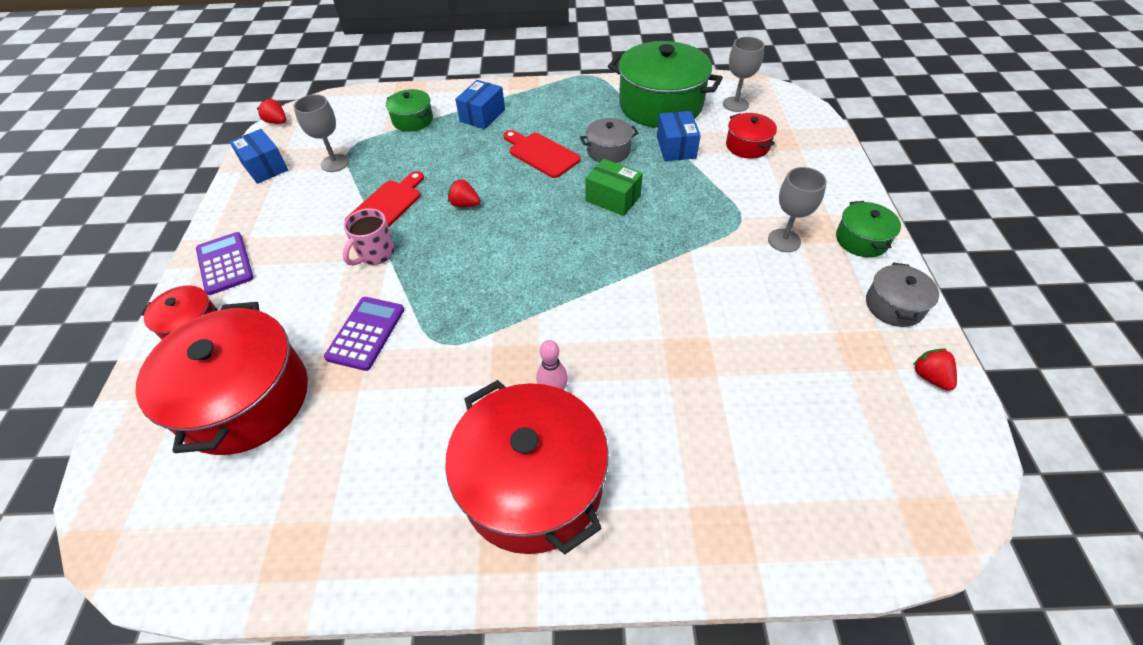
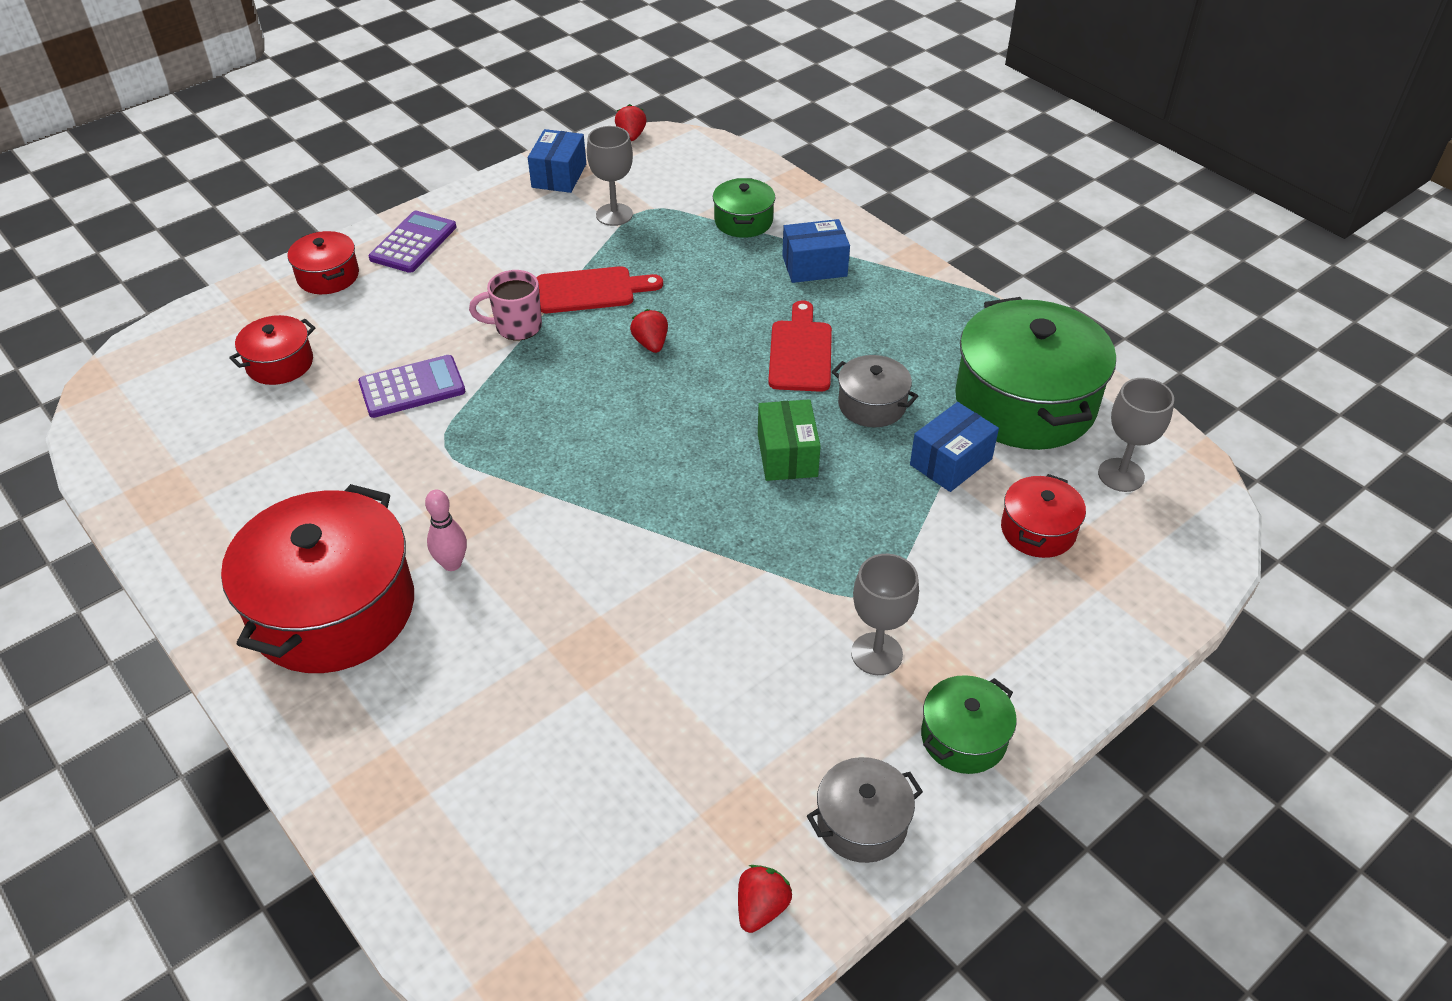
camera: 50 degrees right, 5 degrees down
red pot [135,302,308,455] -> red pot [229,315,316,385], size x0.49

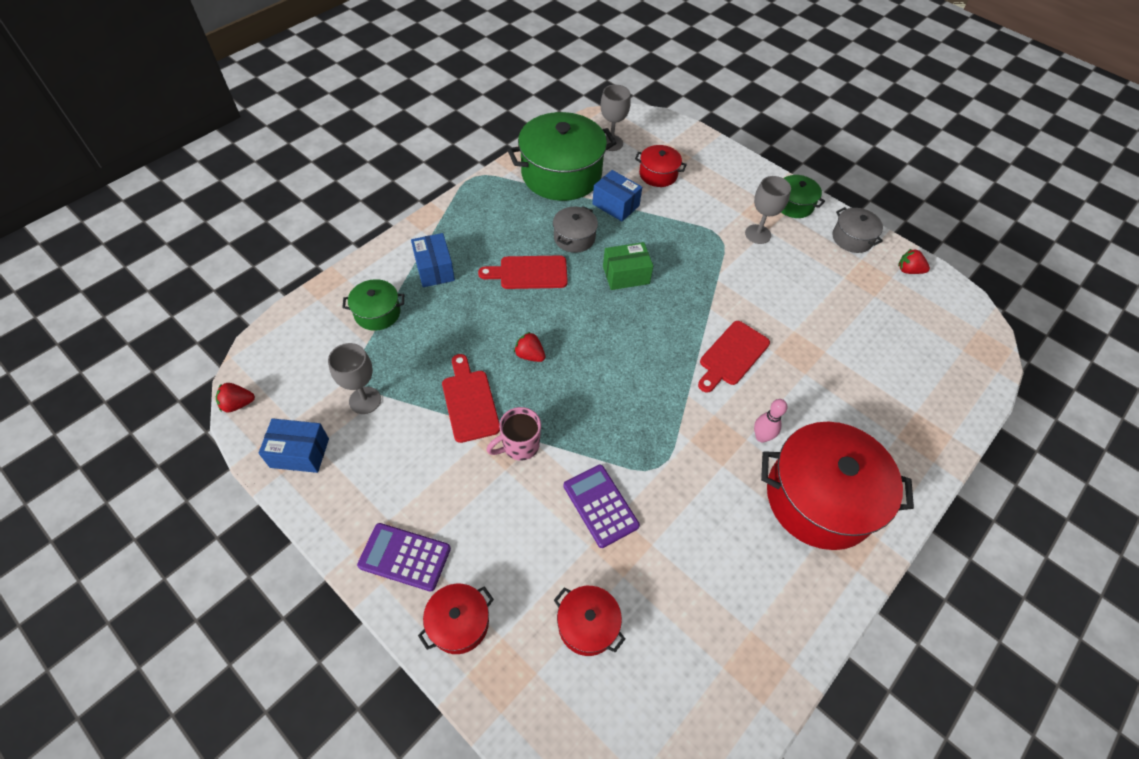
camera: 100 degrees left, 10 degrees up
pink mug [469,270,542,340] -> pink mug turned 75 degrees clockwise [486,407,541,461]
red strawberry [630,309,668,353] -> red strawberry turned 60 degrees clockwise [514,332,545,362]
none -> red cutting board [698,321,770,393]

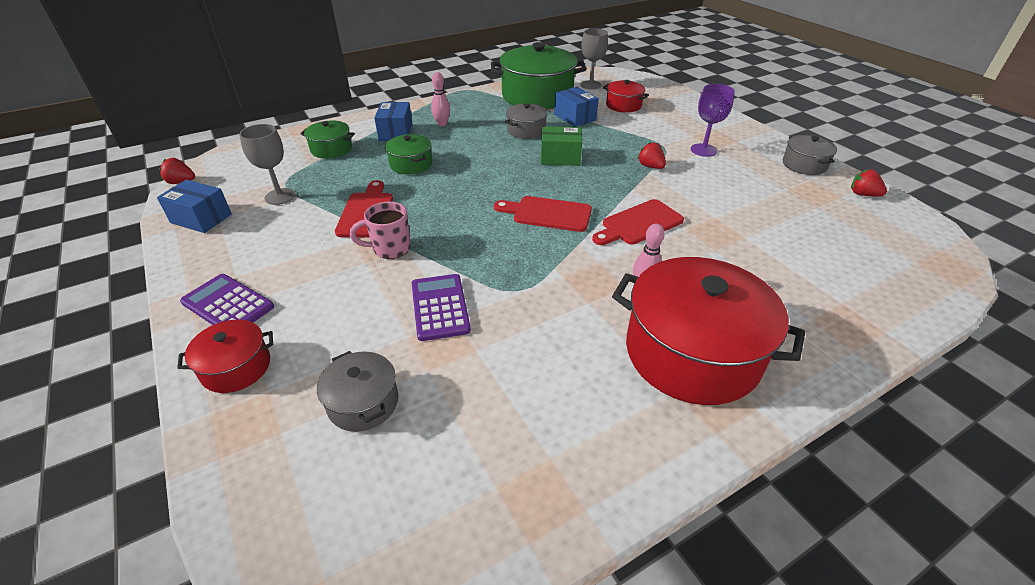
camera: 20 degrees right, 15 degrees down
red cutting board [478,255,568,289] -> red cutting board moved to [494,196,592,232]
red strawberry [514,332,545,362] -> red strawberry moved to [638,142,666,169]
red pot [554,586,625,656] -> grey pot [317,351,398,432]
grey goblet [745,176,791,244] -> purple goblet [691,84,735,157]
green pot [781,175,825,218] -> green pot moved to [385,134,432,175]
none -> pink bowling pin [431,72,450,126]

